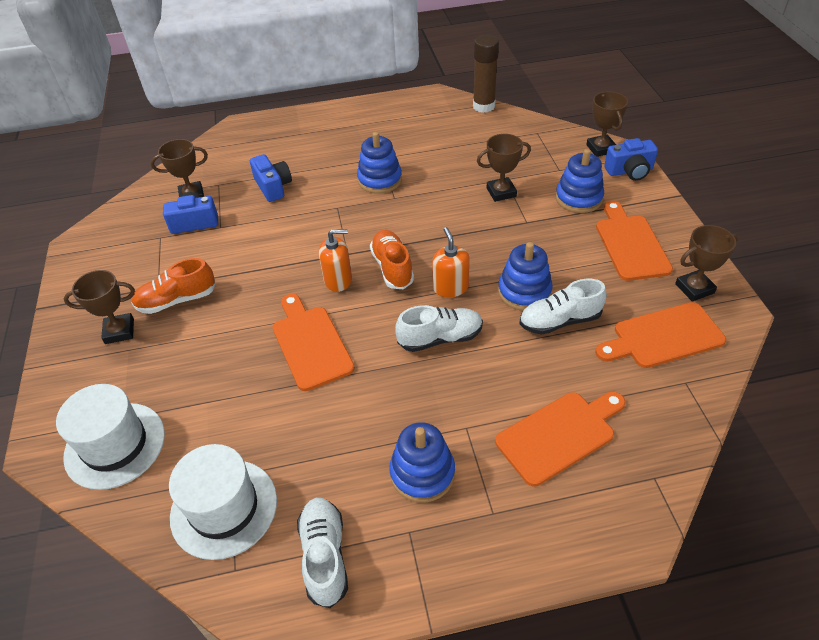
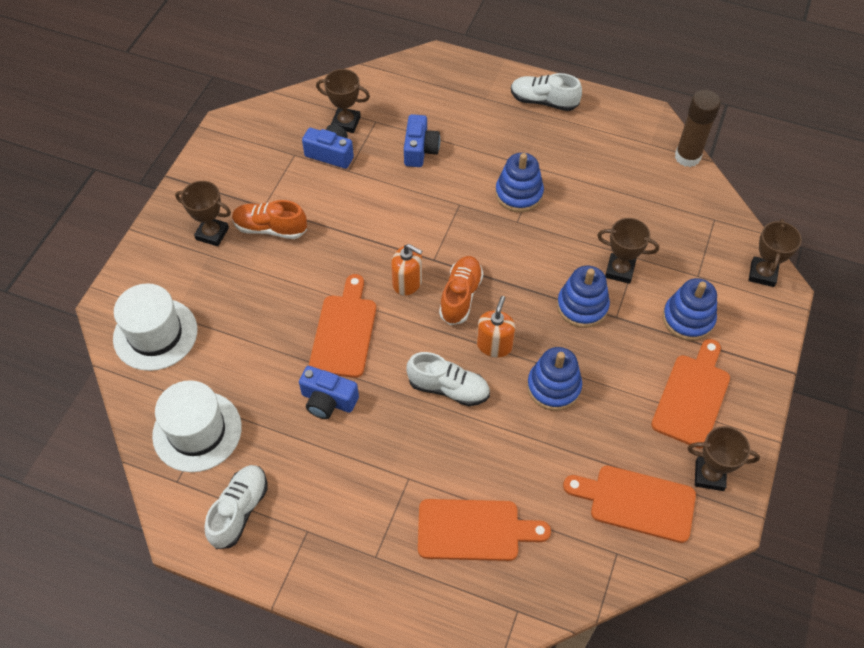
camera: 30 degrees right, 10 degrees up
blue stacking toy [389,422,455,503] -> blue stacking toy moved to [557,266,610,328]
white shoe [519,279,607,335] -> white shoe moved to [511,73,582,111]
blue camera [604,138,658,181] -> blue camera moved to [299,366,359,419]

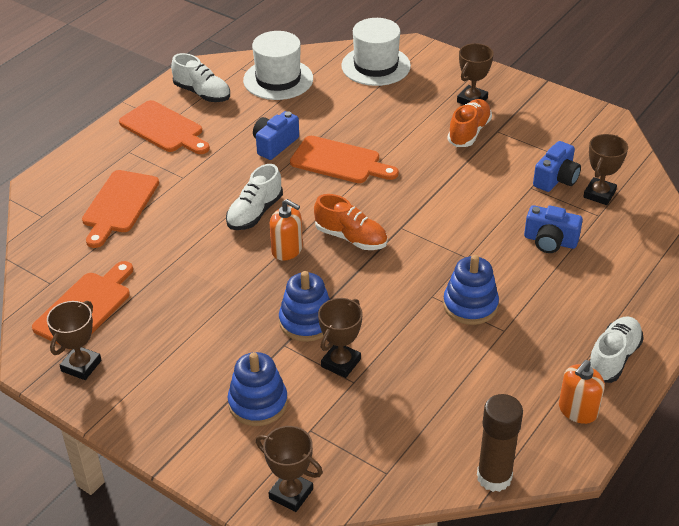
camera: 105 degrees right, 15 degrees down
orange soap dispenser [391,244,422,296] -> orange soap dispenser moved to [559,360,605,424]
blue stacking toy [527,347,582,411] -> none
orange cutting board [651,339,730,449] -> orange cutting board moved to [119,100,210,154]

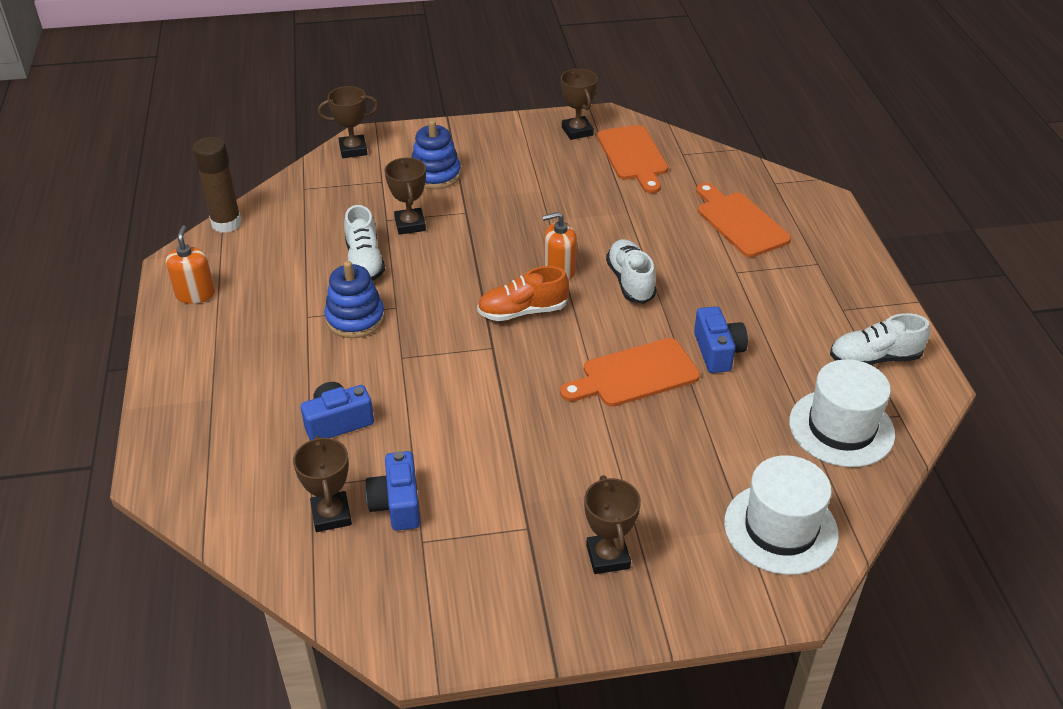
camera: 135 degrees right, 0 degrees up
orange cutting board [119,100,210,154] -> none
blue stacking toy [279,271,330,342] -> none
orange shoe [447,99,492,147] -> none
white shoe [589,316,644,383] -> white shoe moved to [344,205,385,281]

